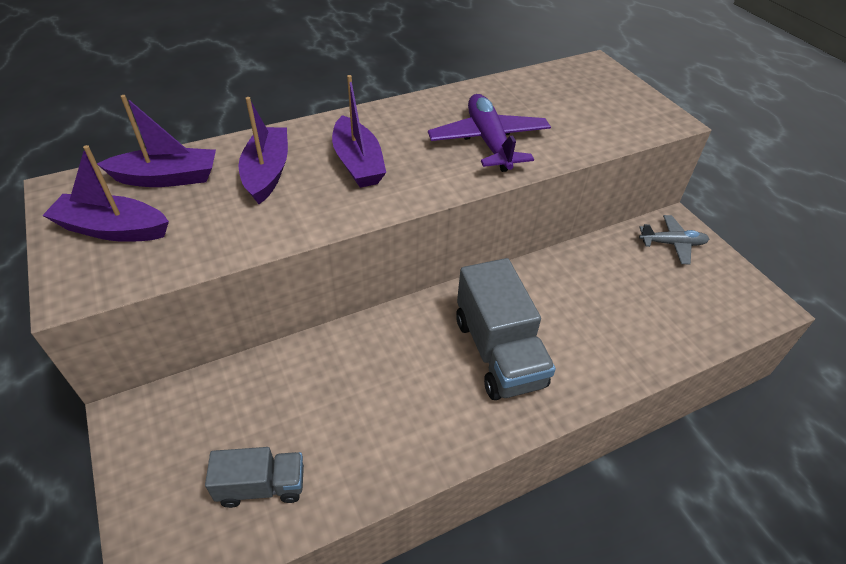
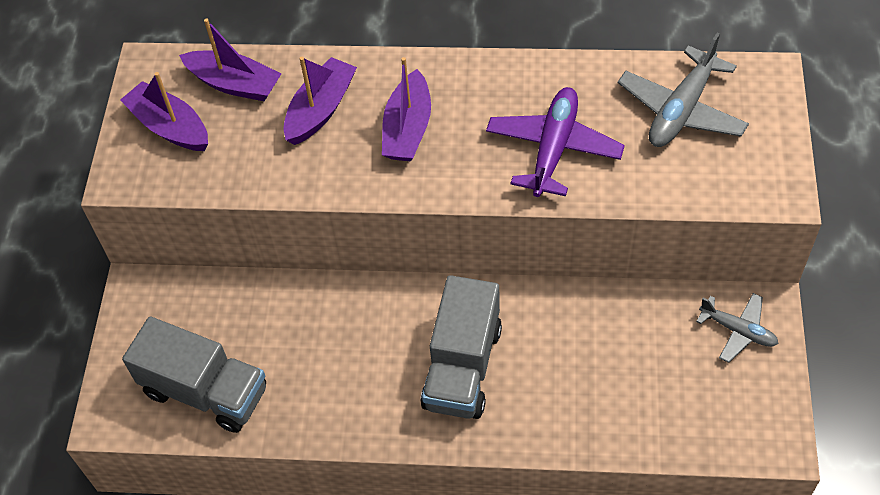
camera: 35 degrees right, 10 degrees up
grey truck [205,447,304,508] -> grey truck [122,316,266,433], size x1.72
none -> grey plane [618,33,749,147]

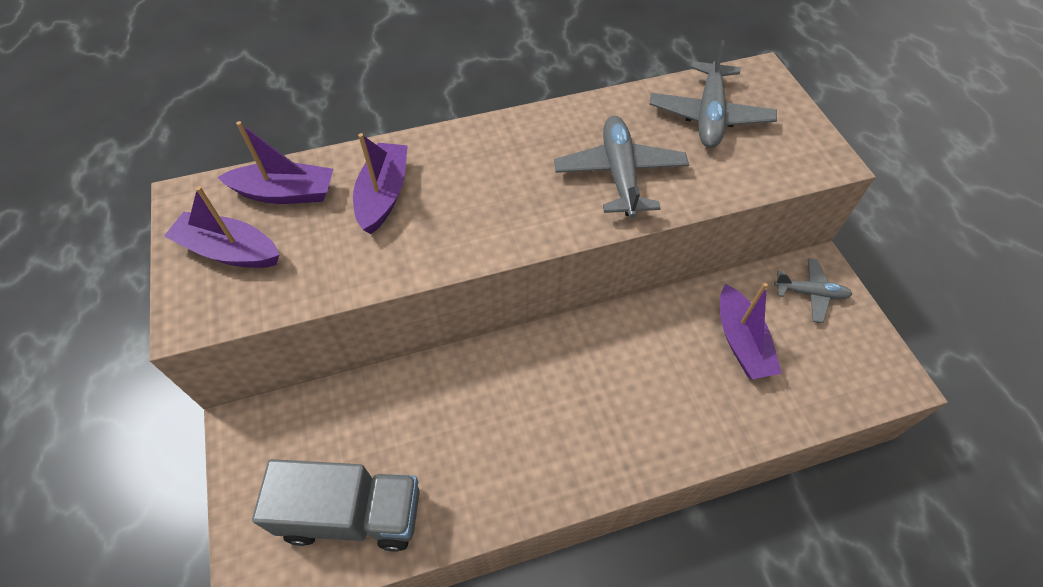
camera: 25 degrees left, 0 degrees up
purple boat [382,57,431,161] -> purple boat moved to [720,283,782,379]
grey truck [421,275,502,419] -> none
purple plane [486,87,625,197] -> grey plane [554,116,689,218]

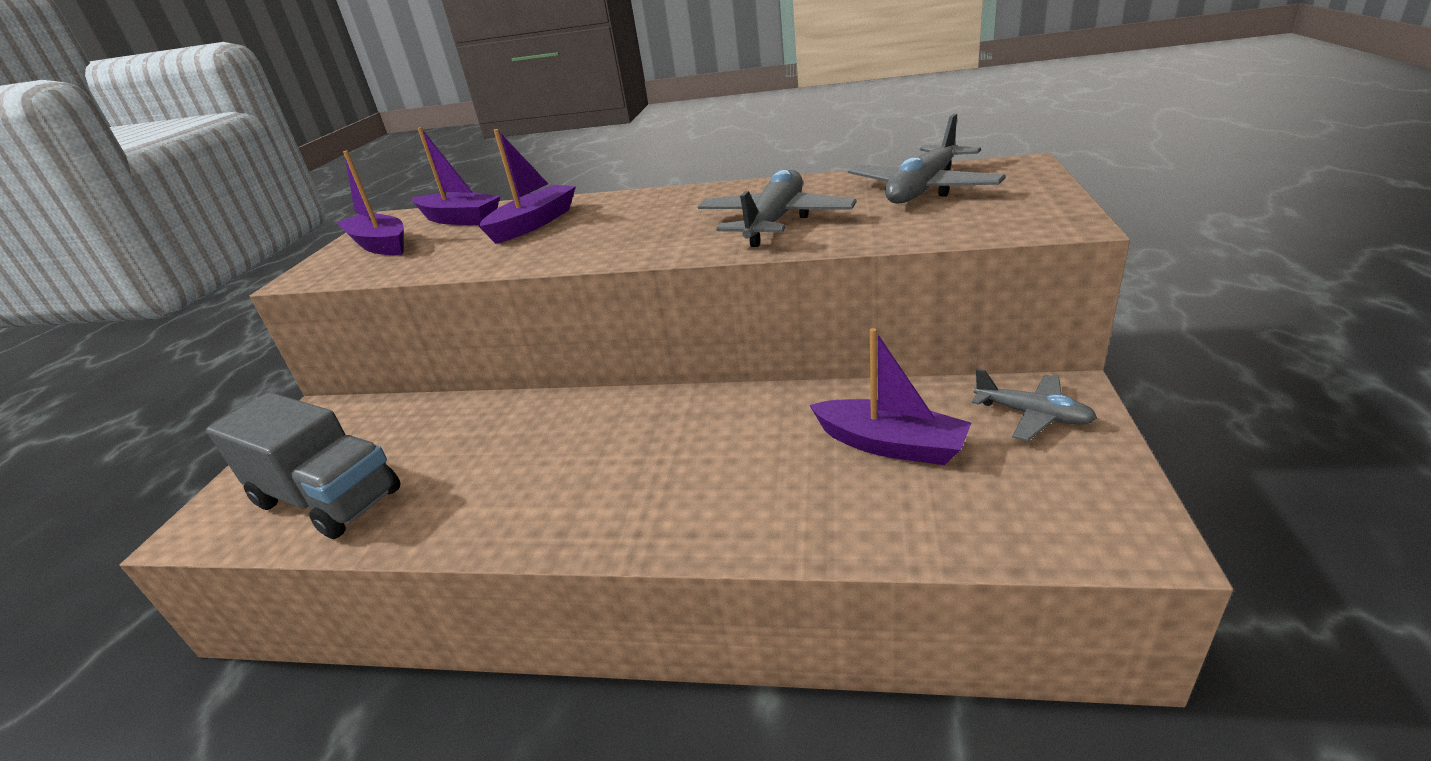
camera: 30 degrees right, 25 degrees down
purple boat [720,283,782,379] -> purple boat turned 75 degrees counterclockwise [809,328,971,465]

